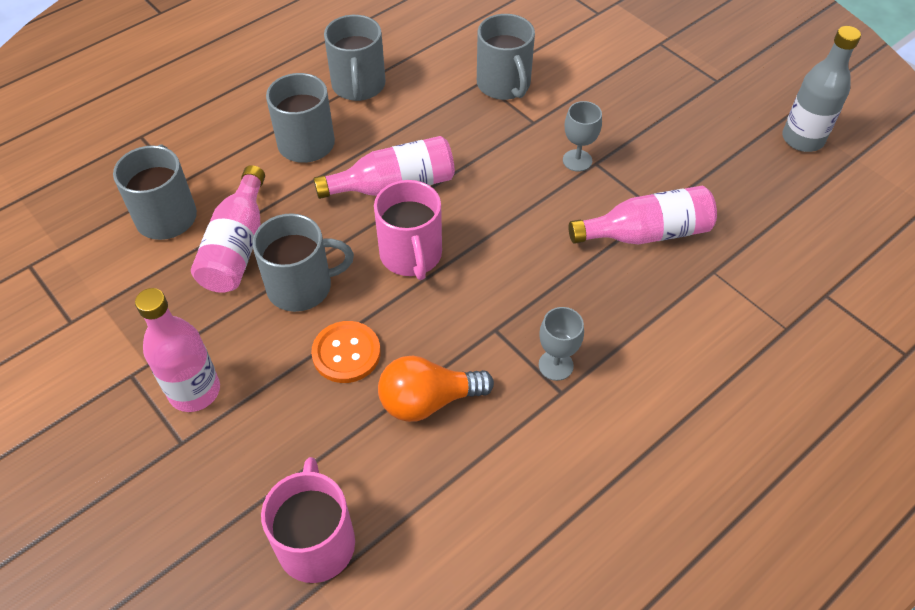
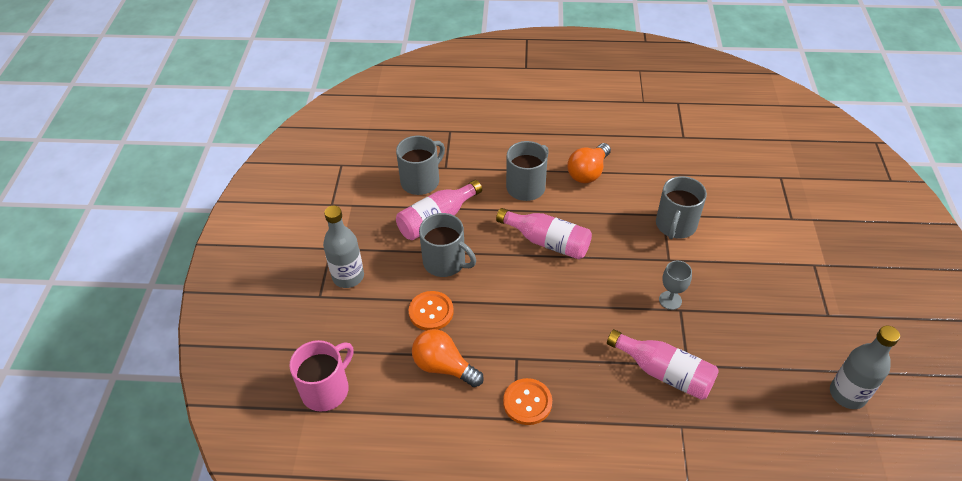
camera: 45 degrees right, 5 degrees down
pink bottle [135,288,220,412] -> grey bottle [323,206,364,288]
grey mug [324,15,386,101] -> orange light bulb [567,143,611,183]
pink mug [374,180,442,280] -> none
grey goblet [539,307,584,381] -> orange button [503,378,552,425]

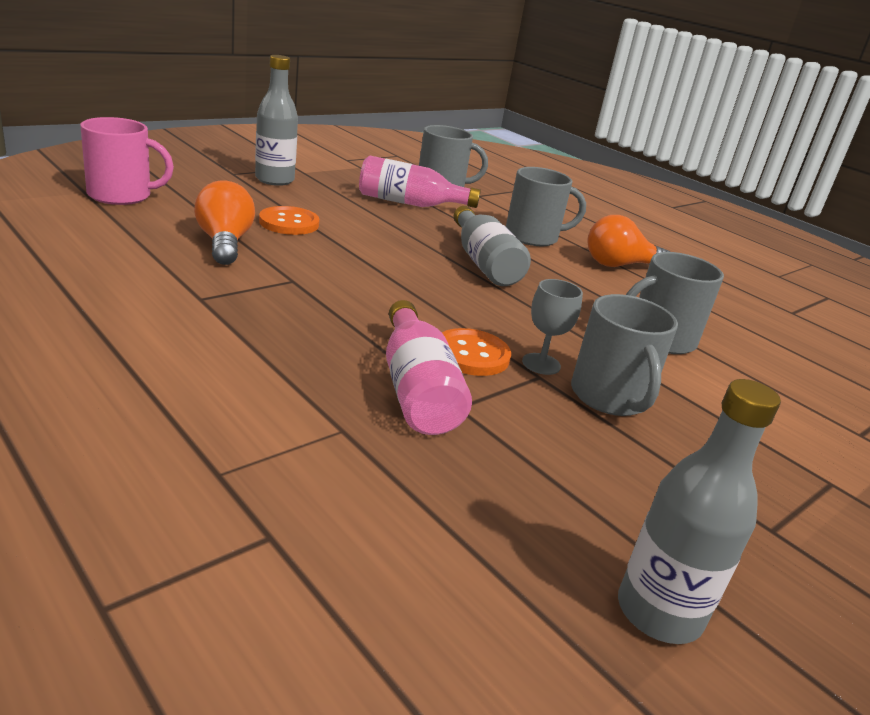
camera: 40 degrees right, 20 degrees down
grey mug [419,213,476,277] -> grey mug moved to [571,294,678,416]
pink bottle [496,208,592,259] -> grey bottle [454,206,531,286]
orange button [503,378,552,425] -> orange button moved to [442,328,511,376]

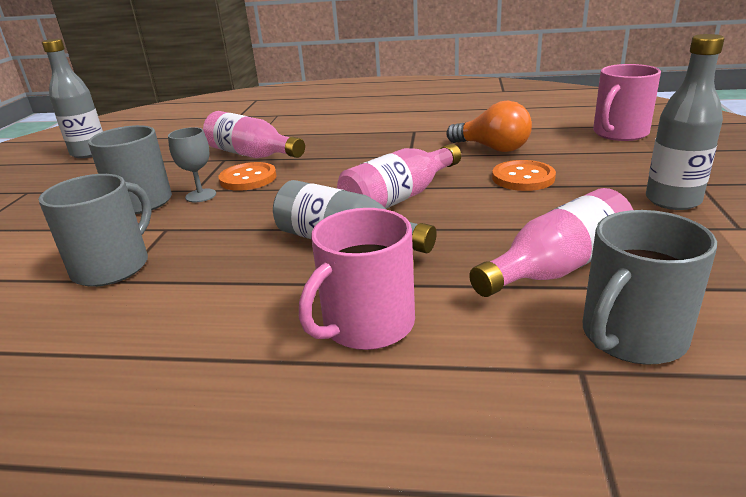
camera: 145 degrees right, 0 degrees up
grey mug [506,167,586,247] -> pink mug [299,208,415,350]
orange light bulb [587,215,670,267] -> none
none -> pink bottle [337,144,461,209]

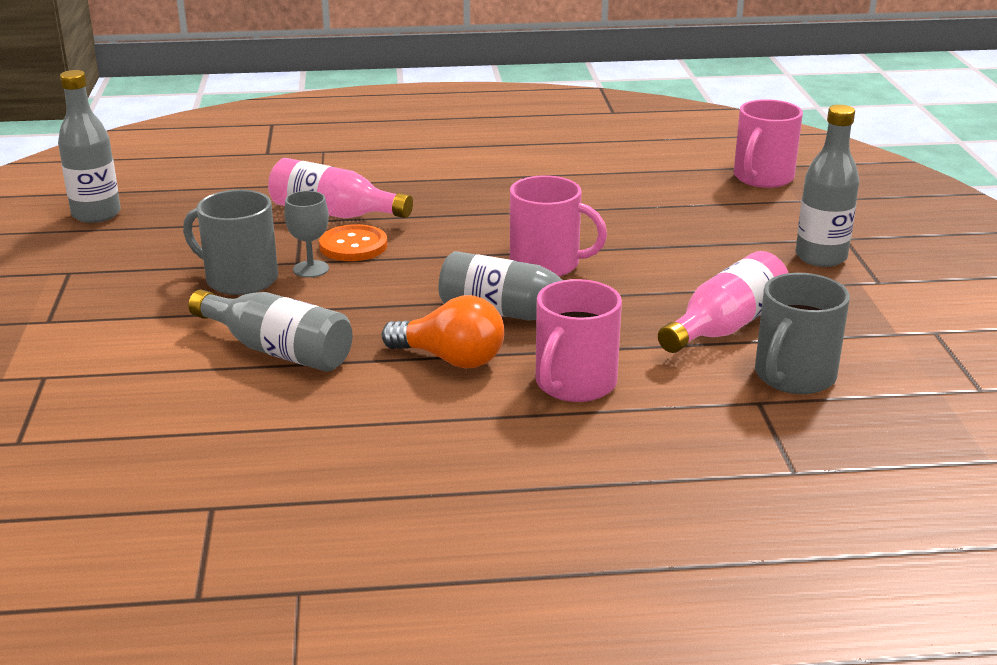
camera: 15 degrees left, 0 degrees up
grey mug [39,174,152,287] -> grey bottle [188,289,353,372]
pink bottle [337,144,461,209] -> pink mug [510,175,607,277]
orange light bulb [446,101,532,152] -> orange light bulb moved to [382,295,504,368]
orange button [492,160,556,191] -> none

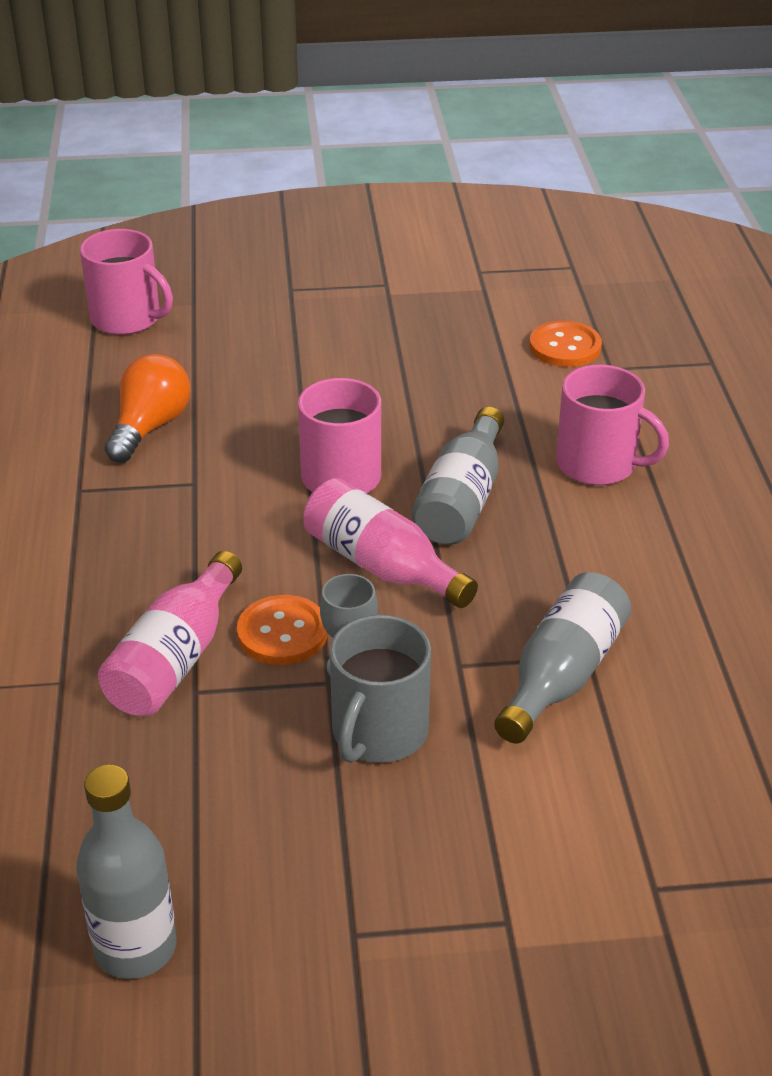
camera: 90 degrees left, 10 degrees up
orange light bulb [382,295,504,368] -> orange light bulb moved to [105,354,191,463]
pink bottle [658,251,788,353] -> pink bottle moved to [304,478,478,608]
grey mug [755,273,850,394] -> orange button [529,321,602,367]
grey bottle [796,105,859,267] -> none

